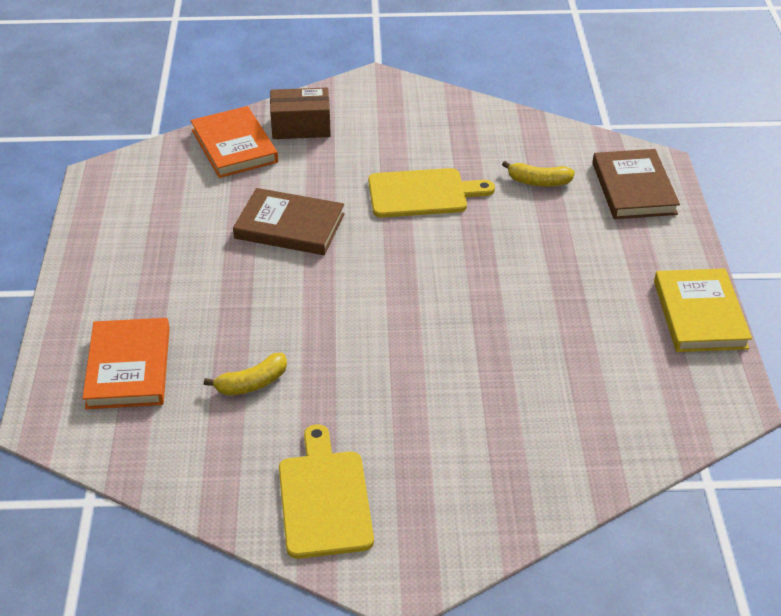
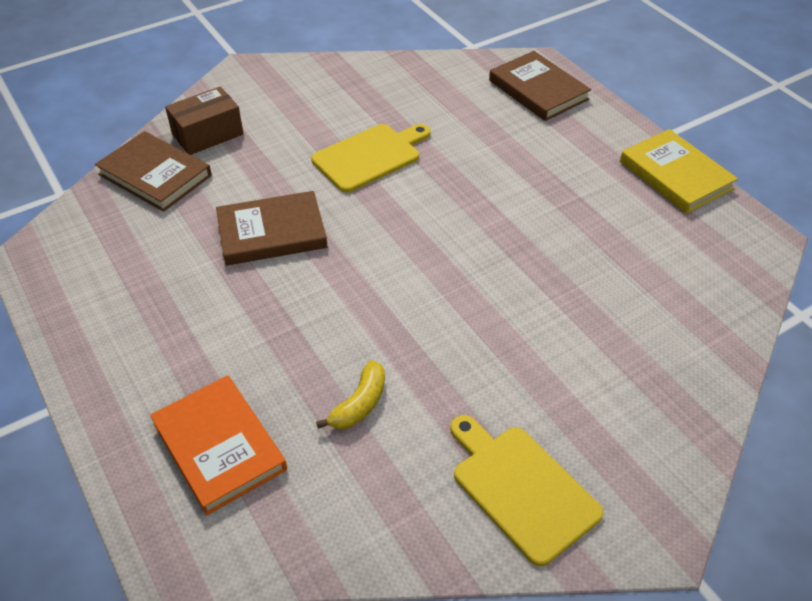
camera: 30 degrees left, 5 degrees up
orange book [190,106,278,178] -> brown book [95,131,212,212]
yellow banana [502,161,575,187] -> none

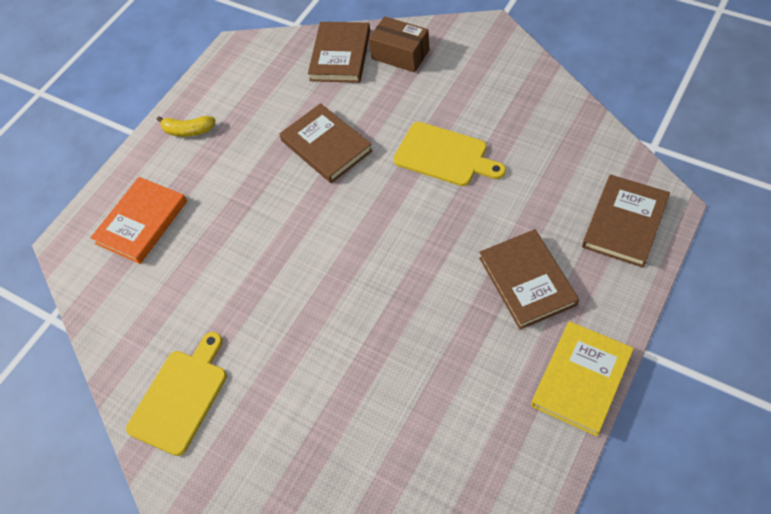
camera: 70 degrees right, 10 degrees up
yellow banana [316,360,385,430] -> yellow banana moved to [157,116,215,137]
none -> brown book [479,229,579,330]

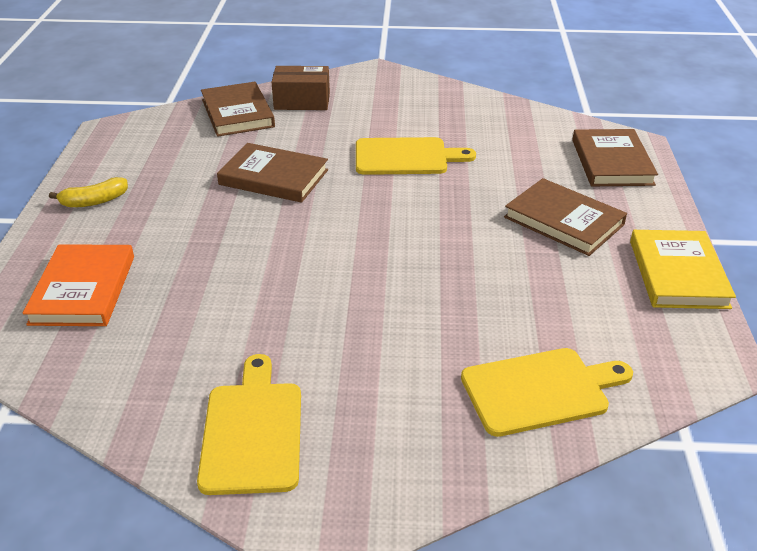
camera: 35 degrees left, 20 degrees down
none -> yellow cutting board [461,348,633,437]

